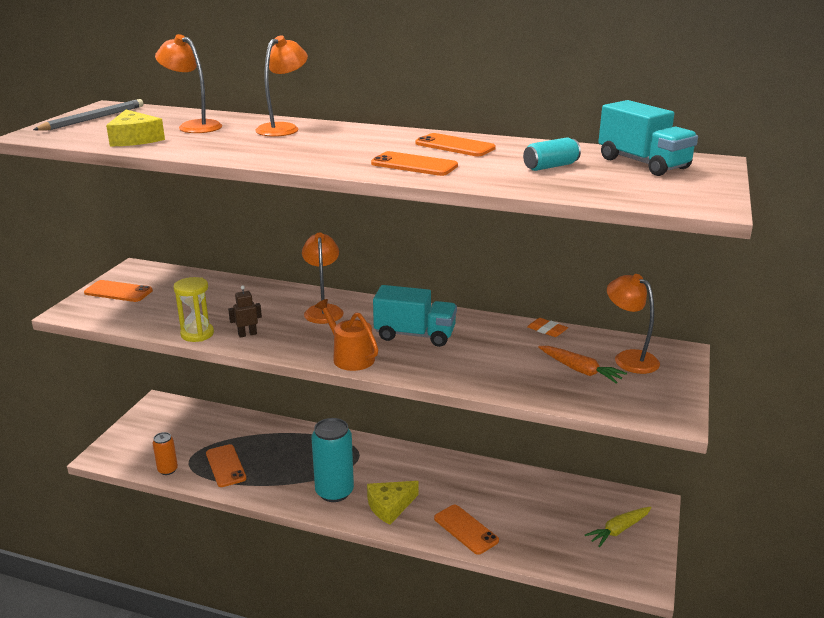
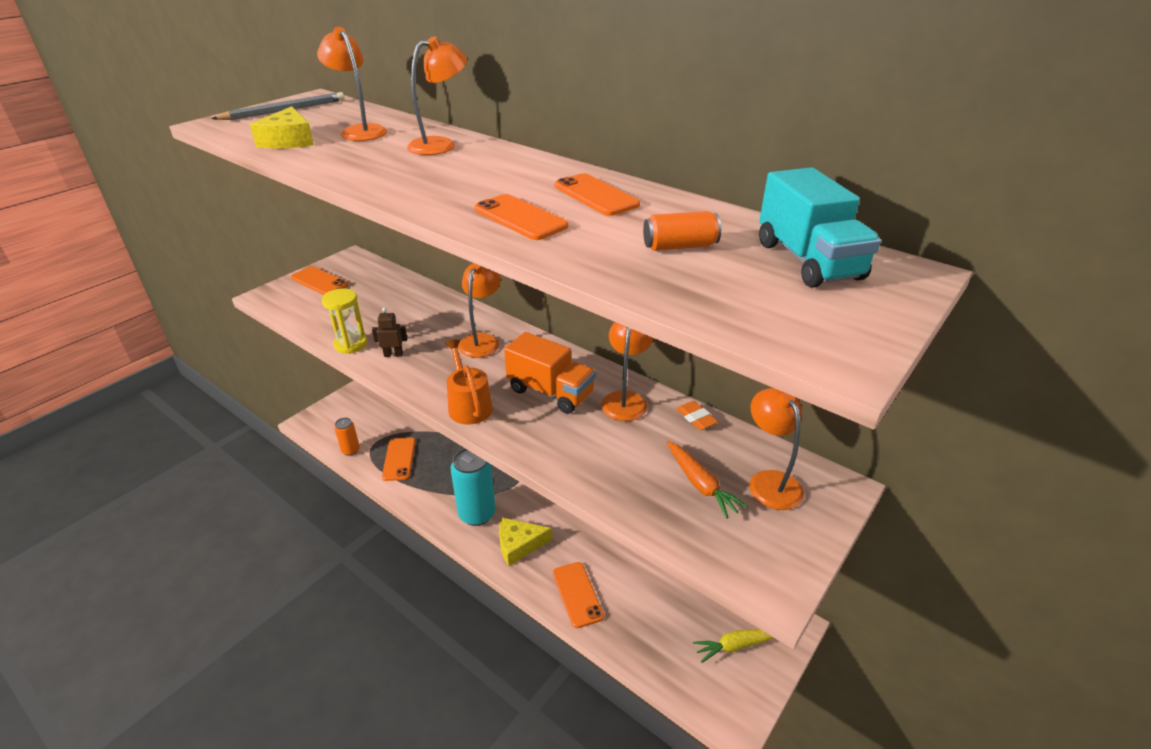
camera: 20 degrees right, 10 degrees up
turquoise truck [373,285,457,347] -> orange truck [504,332,596,414]
turquoise can [523,137,581,171] -> orange can [643,211,721,251]
none -> orange lamp [601,322,653,421]

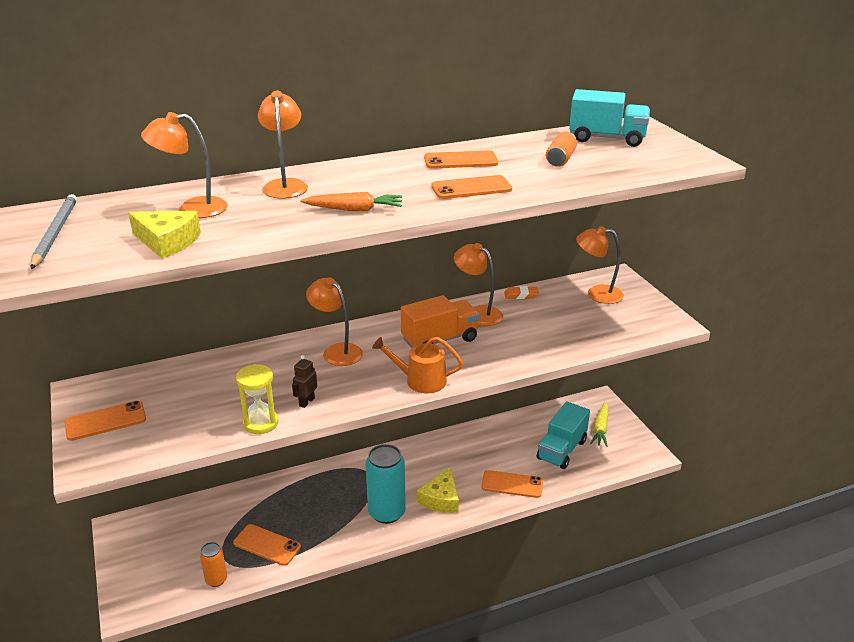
camera: 60 degrees left, 5 degrees down
orange carrot [667,441,748,519] -> orange carrot moved to [300,192,402,211]
none -> turquoise truck [537,401,590,469]

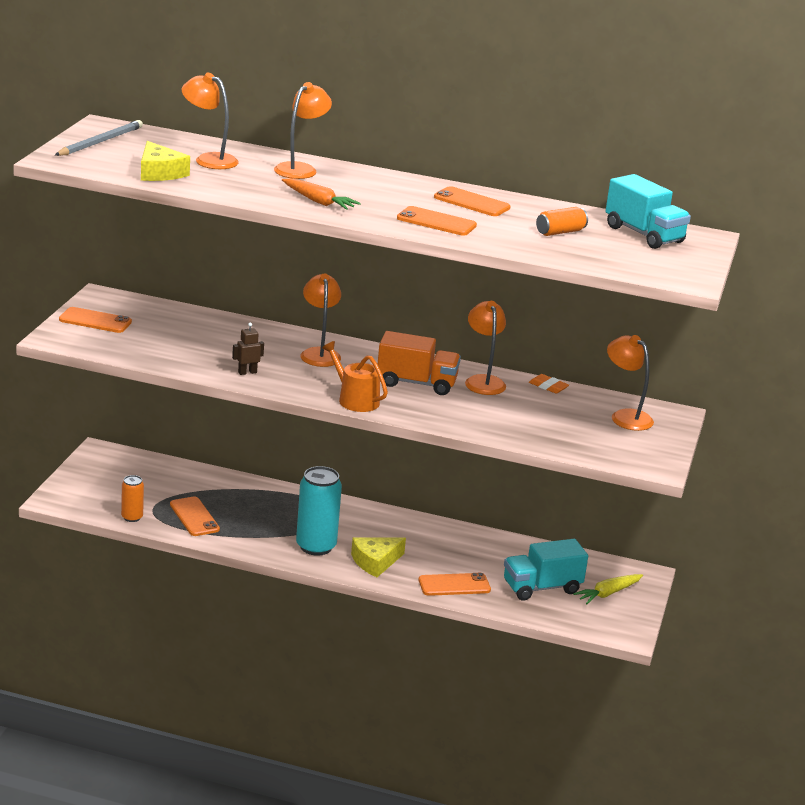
camera: 35 degrees right, 5 degrees down
yellow hourglass [236,364,279,434] -> none
orange phone [481,470,543,498] -> orange phone turned 60 degrees counterclockwise [419,573,491,596]

